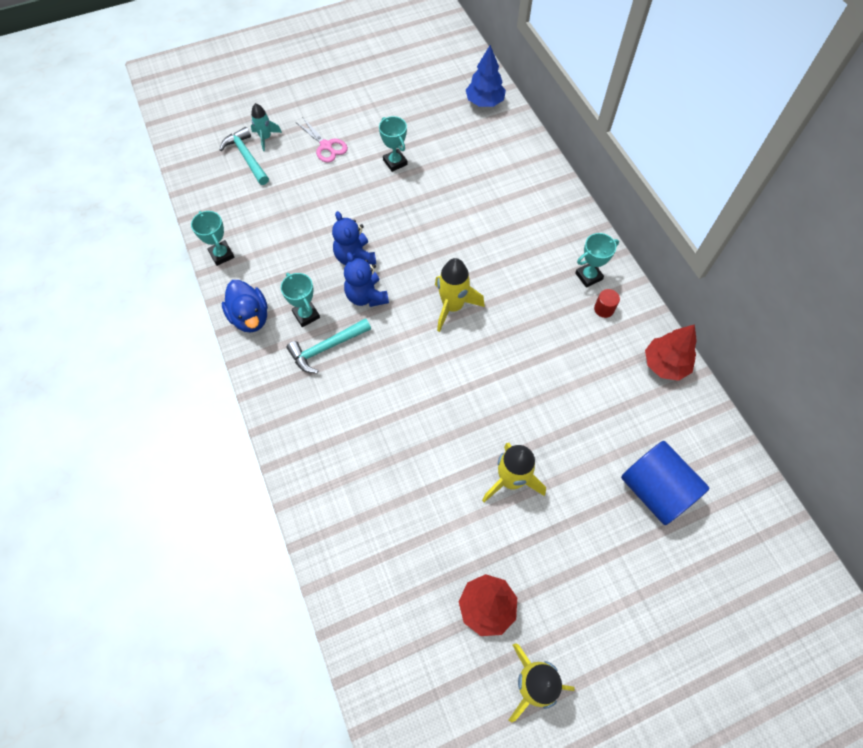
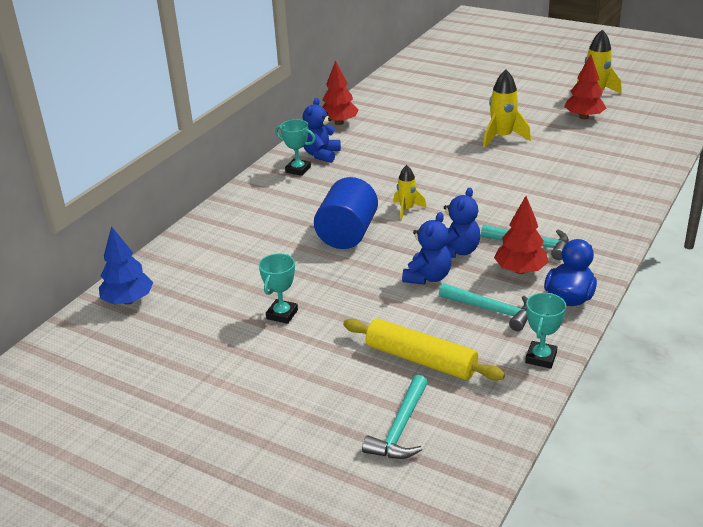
camera: 125 degrees left, 30 degrees down
turquoise rocket [251,103,282,151] -> none
turquoise trophy [281,273,320,327] -> red tree [494,196,549,274]
pink scissors [296,117,348,163] -> none
yellow rocket [435,258,485,332] -> yellow rocket [393,165,427,220], size x0.62
red cylinder [594,289,620,318] -> blue teddy bear [303,98,341,163]
blue cylinder [621,441,710,525] -> blue cylinder moved to [314,177,378,249]
none -> yellow rolling pin [343,318,505,381]
none -> turquoise hammer [439,283,528,331]

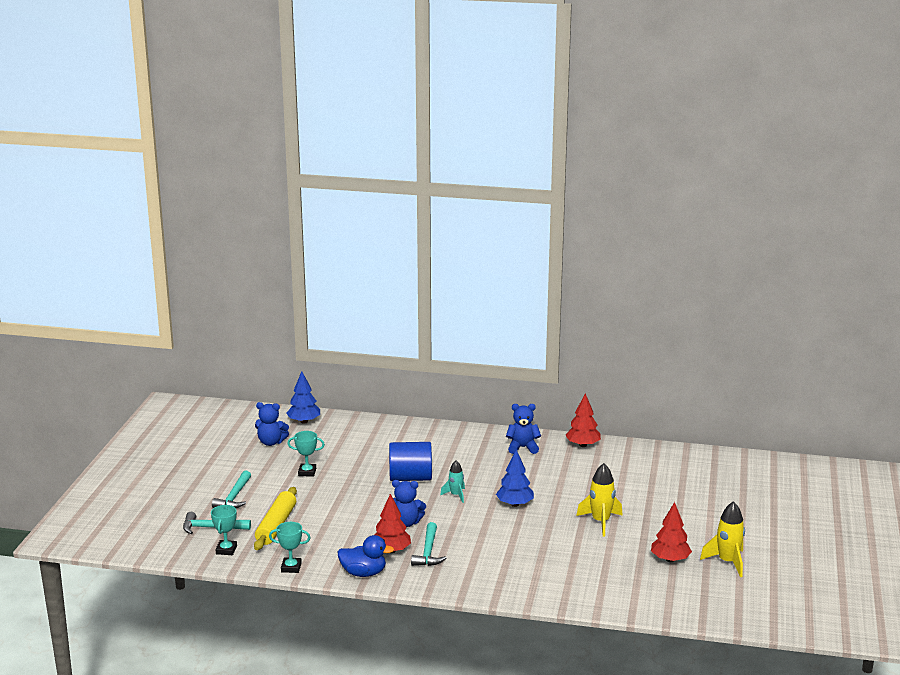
camera: 70 degrees right, 10 degrees down
turquoise trophy [275,119,315,176] -> turquoise trophy moved to [211,505,237,555]
yellow rocket [393,165,427,220] -> turquoise rocket [440,461,465,503]
blue teddy bear [402,212,452,285] -> blue teddy bear moved to [255,402,289,446]
turquoise hammer [439,283,528,331] -> turquoise hammer moved to [212,470,251,508]
none -> blue tree [496,450,534,507]

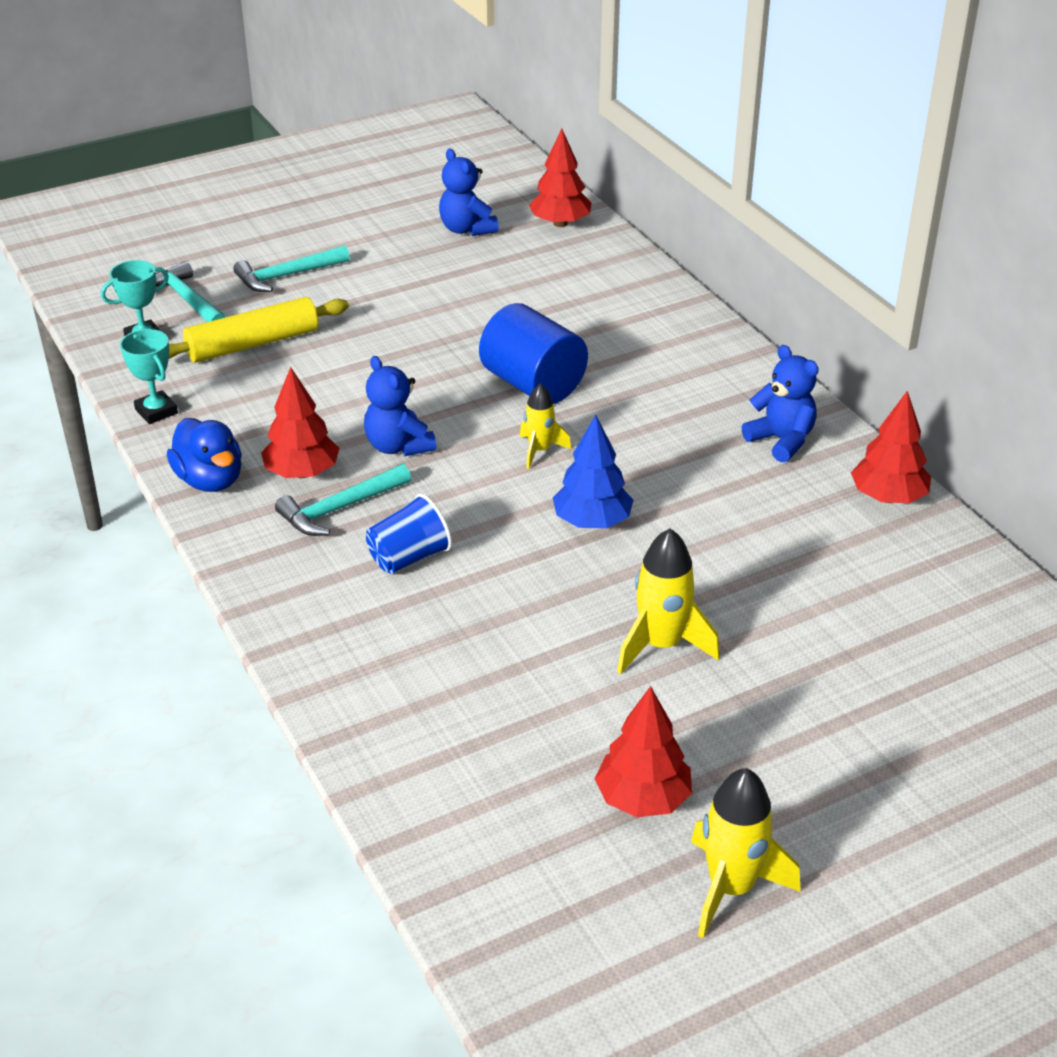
camera: 50 degrees right, 15 degrees up
blue tree [286,371,320,424] -> red tree [529,129,592,227]
turquoise trophy [287,431,325,477] -> none
turquoise rocket [440,461,465,503] -> yellow rocket [520,384,571,469]
none -> blue cup [366,493,452,574]

